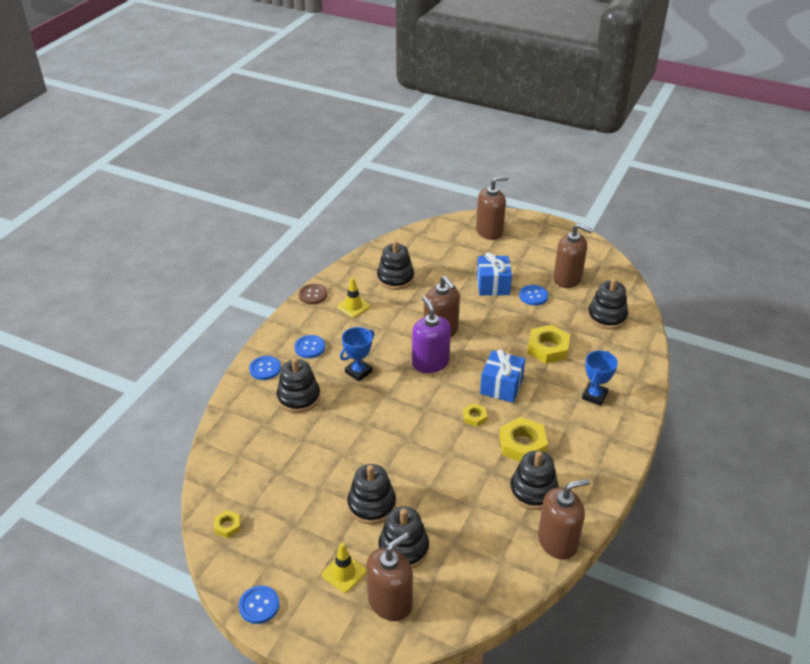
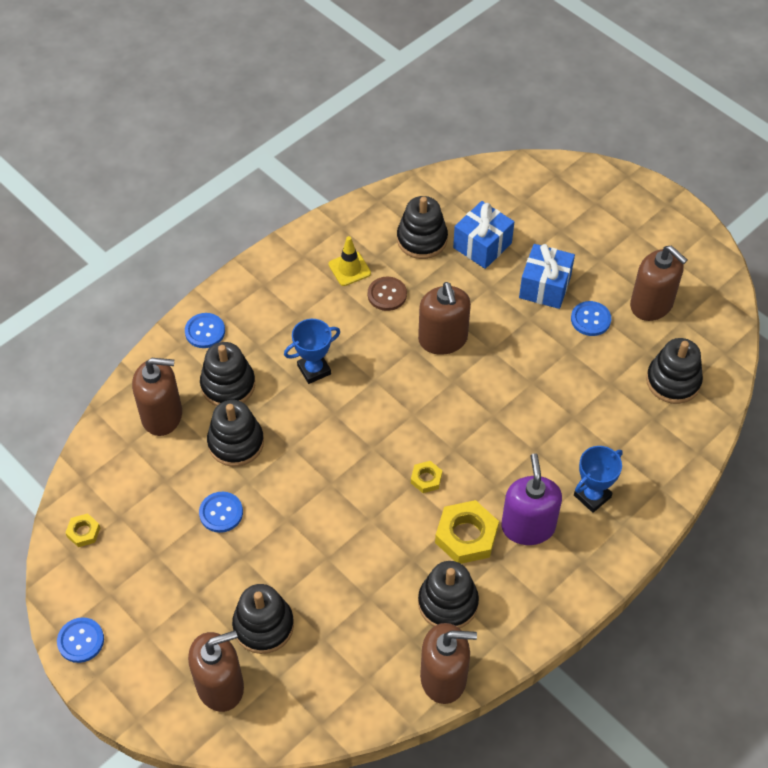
camera: 20 degrees right, 15 degrees up
blue button [294,335,325,358] -> blue button moved to [199,492,243,533]
brown button [298,284,327,304] -> brown button moved to [368,277,407,311]
yellow traffic cone [322,543,366,593] -> none
black stacking toy [347,464,396,525] -> black stacking toy moved to [207,400,264,467]
purple soap dispenser [412,296,451,373] -> purple soap dispenser moved to [501,453,562,545]
brown soap dispenser [476,176,509,240] -> brown soap dispenser moved to [132,358,182,436]
blue gift [480,349,525,403] -> blue gift moved to [453,201,514,269]
yellow nut [527,325,570,364] -> none

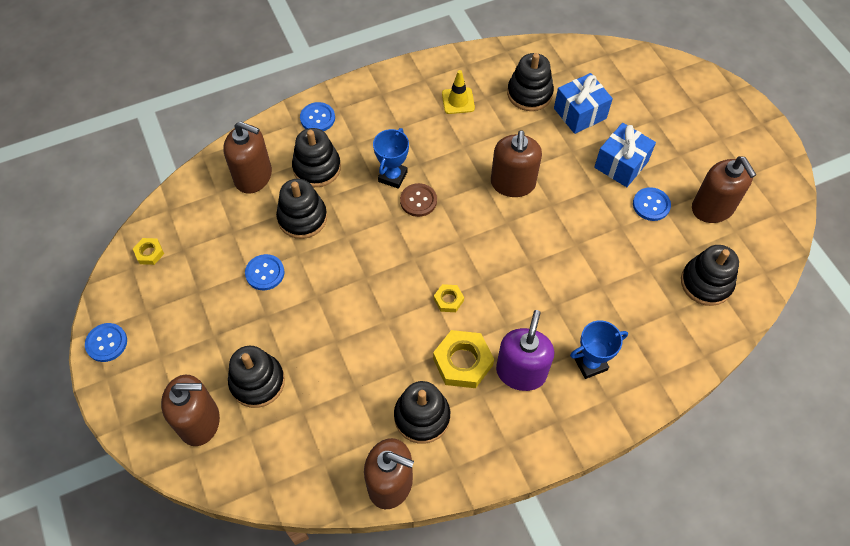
camera: 20 degrees right, 5 degrees up
blue trophy [284,319,340,384] -> blue trophy turned 60 degrees counterclockwise [373,128,409,189]
brown button [368,277,407,311] -> brown button moved to [400,183,437,217]

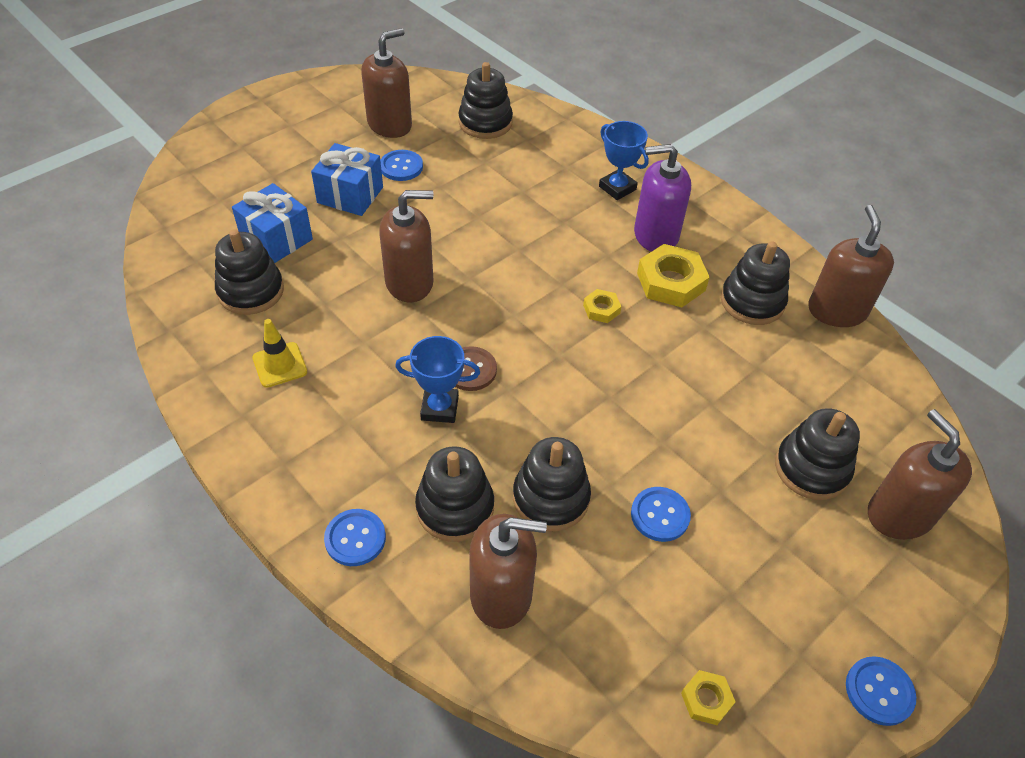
camera: 110 degrees left, 10 degrees down
brown soap dispenser [223,121,272,194] -> brown soap dispenser turned 90 degrees clockwise [469,514,547,629]

